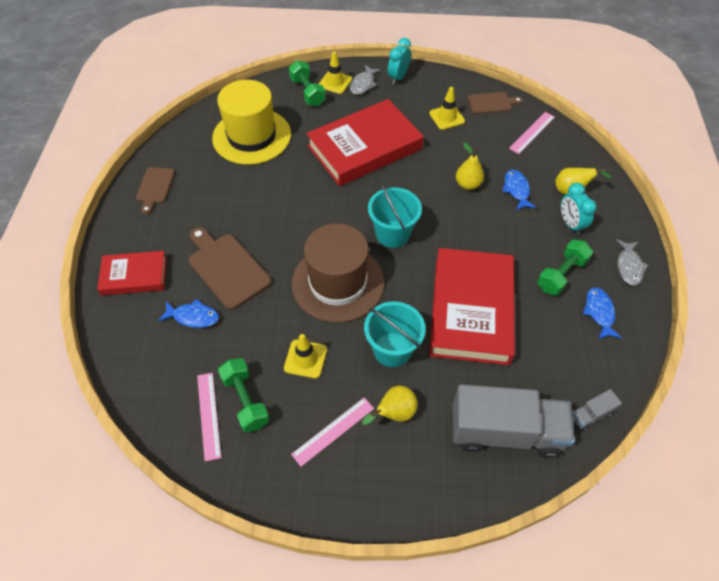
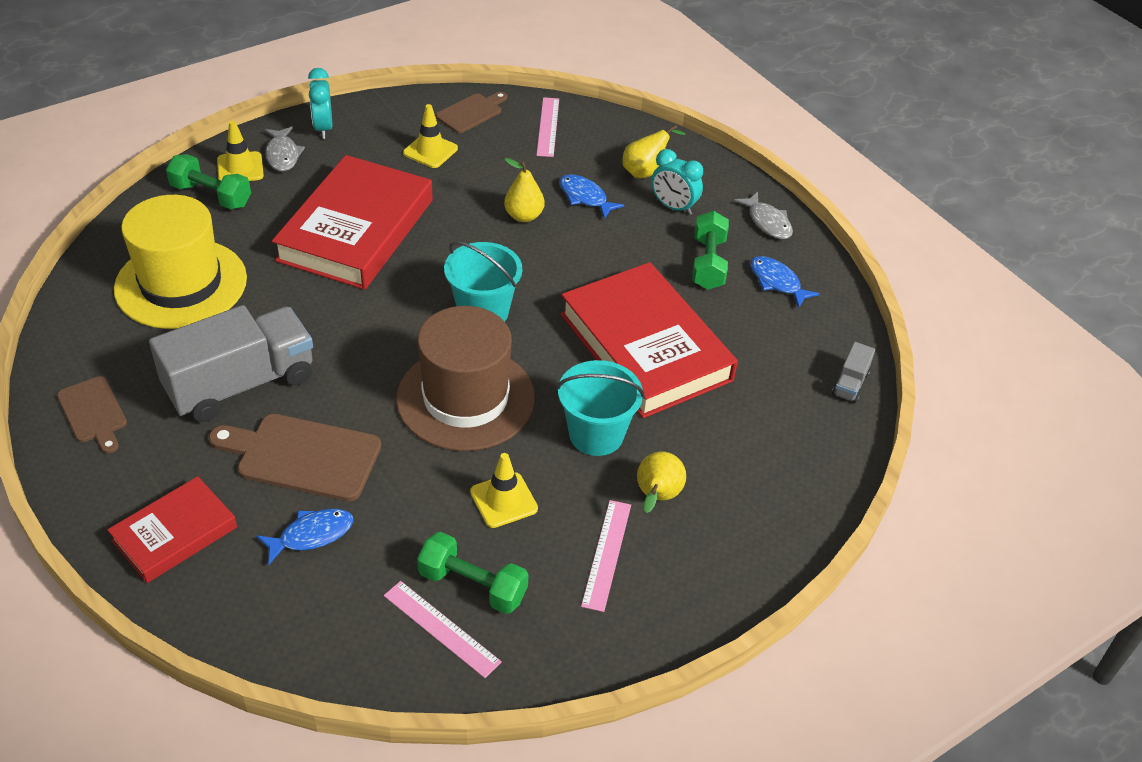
camera: 40 degrees left, 10 degrees down
grey truck [453,384,575,458] -> grey truck moved to [149,305,313,422]

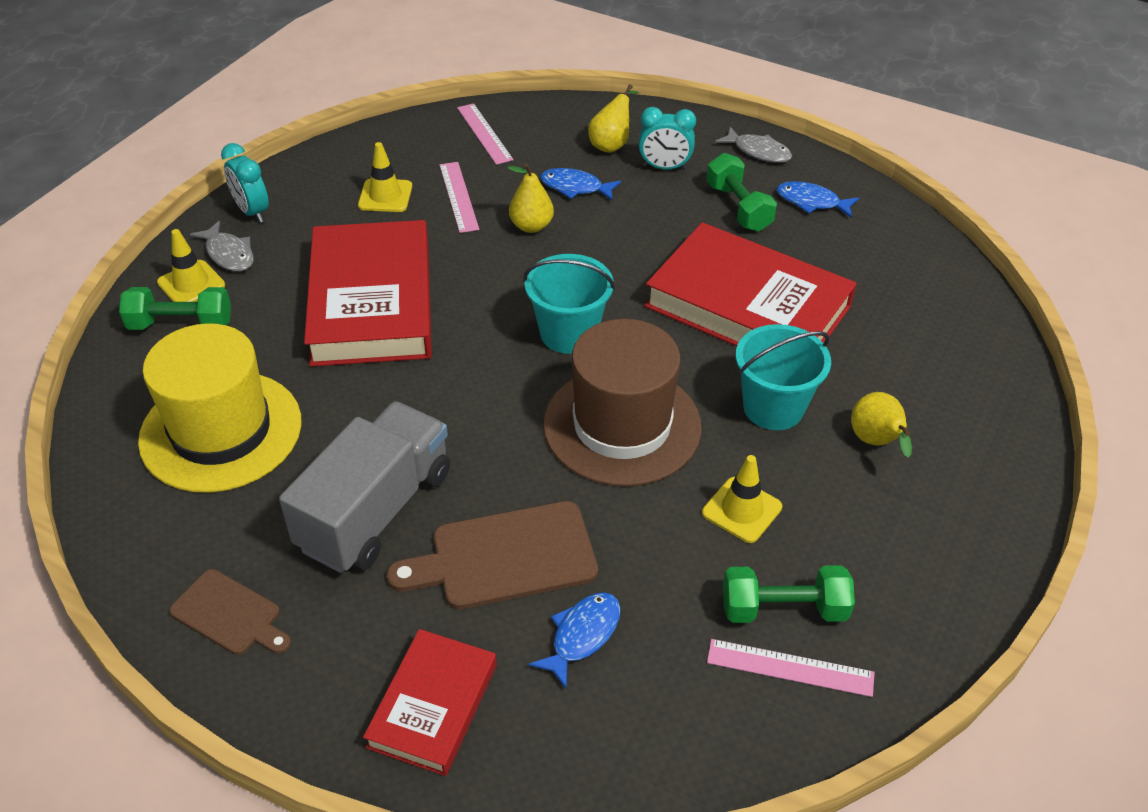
camera: 25 degrees left, 0 degrees up
brown cutting board [436,92,507,133] -> none
pink ruler [581,500,631,612] -> pink ruler moved to [439,162,479,233]
grey truck [832,342,875,403] -> none

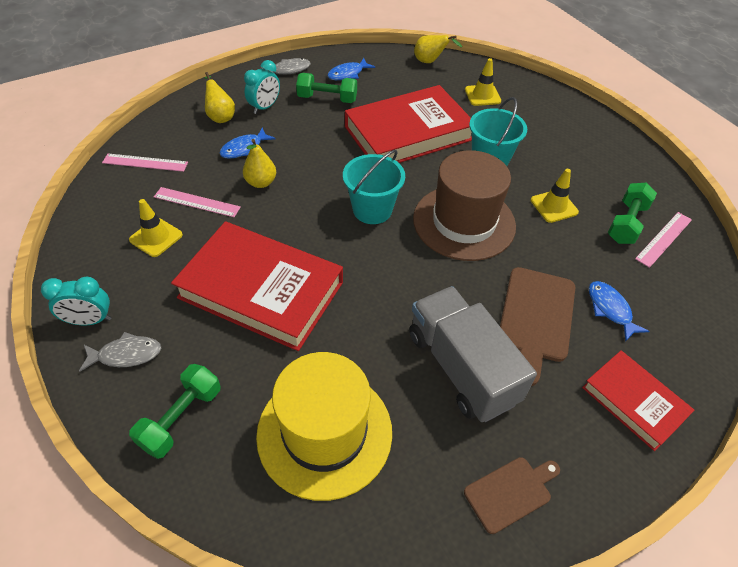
camera: 60 degrees left, 5 degrees up
yellow traffic cone [157,229,225,302] -> yellow traffic cone moved to [465,58,501,106]
yellow pear [851,392,912,458] -> yellow pear moved to [414,35,462,63]

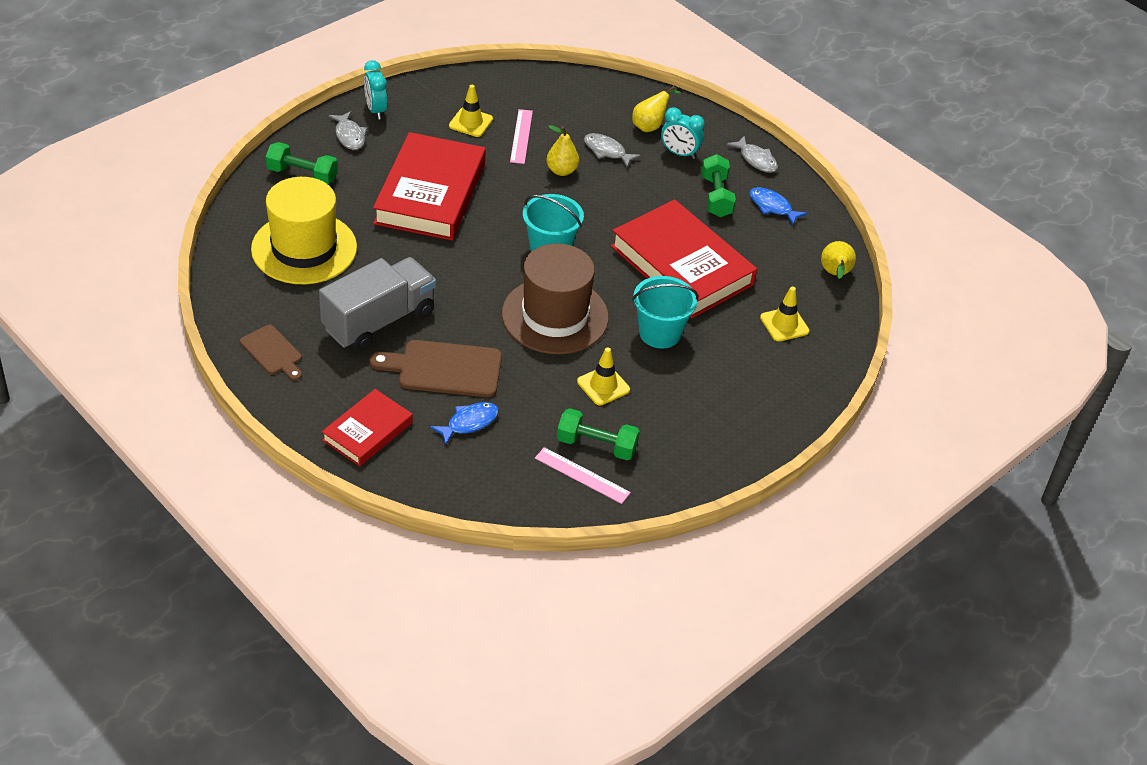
camera: 75 degrees right, 5 degrees down
pink ruler [102,154,188,172] -> none
blue fish [219,128,276,159] -> grey fish [584,133,641,167]

